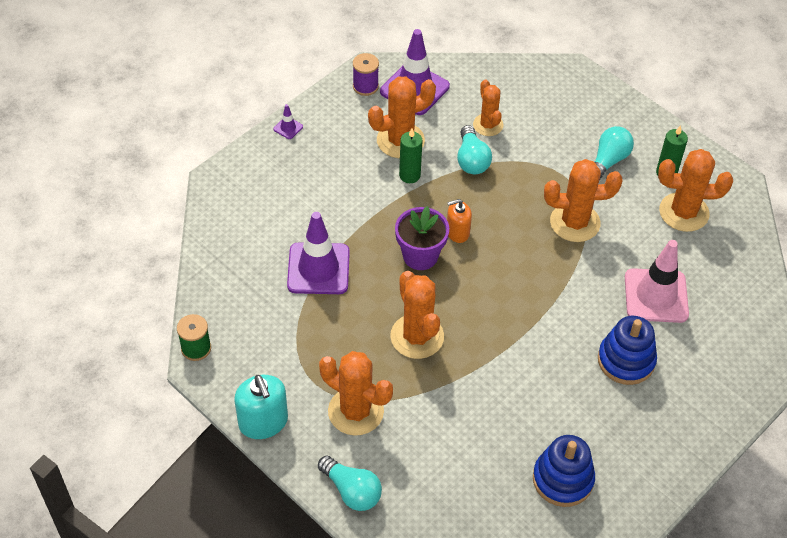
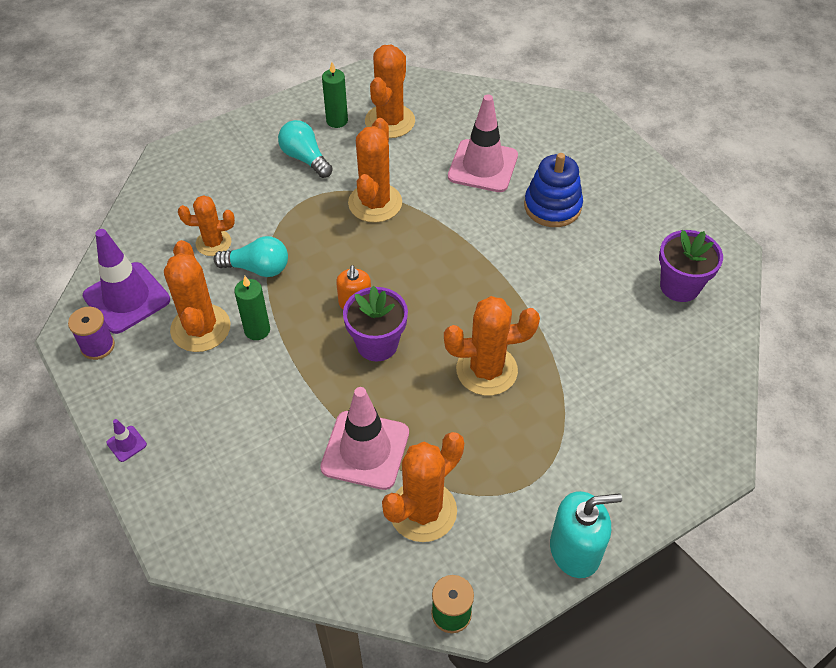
camera: 75 degrees left, 0 degrees up
purple traffic cone [287,212,350,294] -> pink traffic cone [320,387,409,490]
turquoise light bulb [318,455,382,511] -> none
orange cactus [319,351,393,436] -> orange cactus moved to [382,432,464,542]
blue stacking toy [533,435,595,507] -> purple flower pot [659,230,723,302]

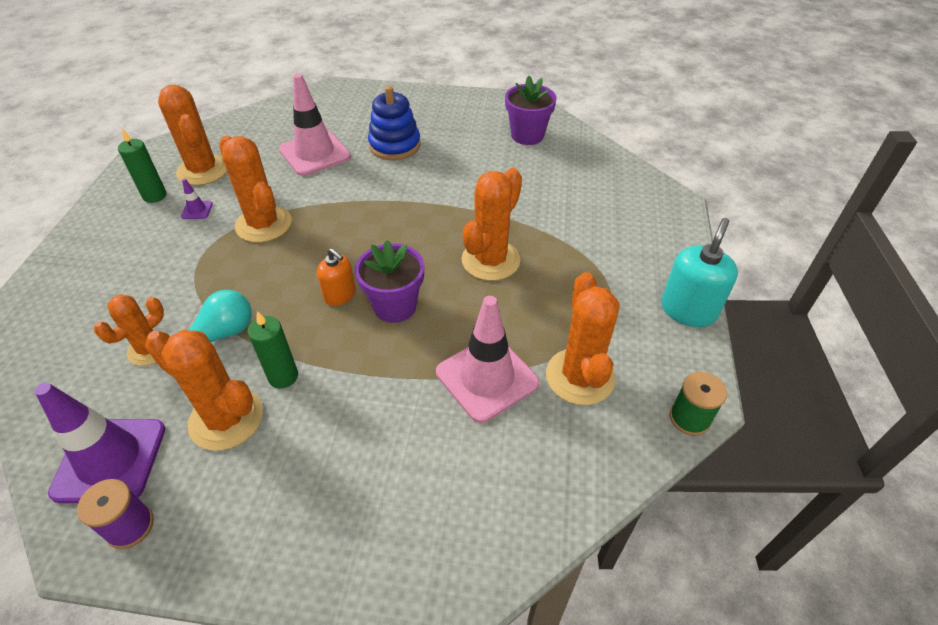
camera: 50 degrees left, 5 degrees down
purple traffic cone [107,419,147,462] -> purple traffic cone moved to [181,179,213,219]
turquoise light bulb [278,120,333,178] -> none

